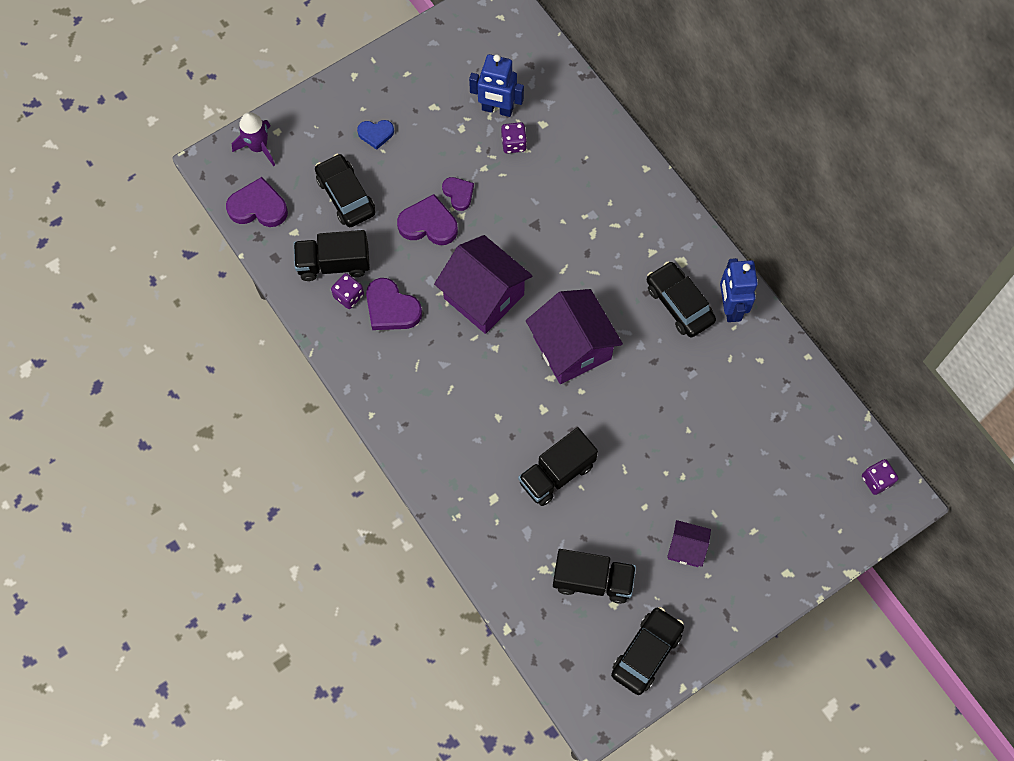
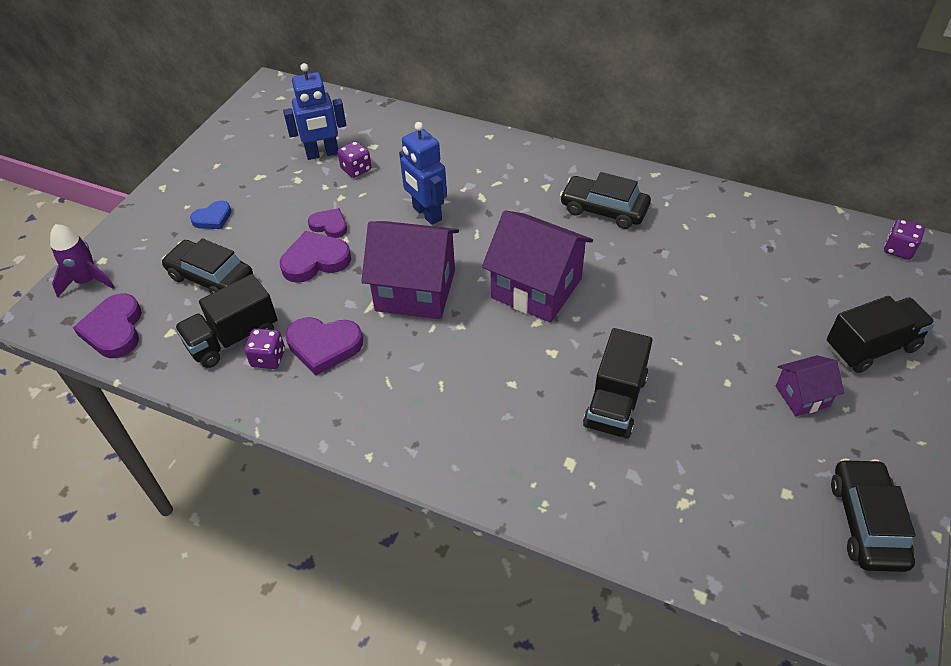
camera: 30 degrees left, 20 degrees down
purple heart [226,177,288,227] -> purple heart turned 75 degrees counterclockwise [73,294,142,358]
black truck [553,549,636,604] -> black truck moved to [827,296,935,373]
blue robot [720,258,758,322] -> blue robot moved to [399,122,447,225]

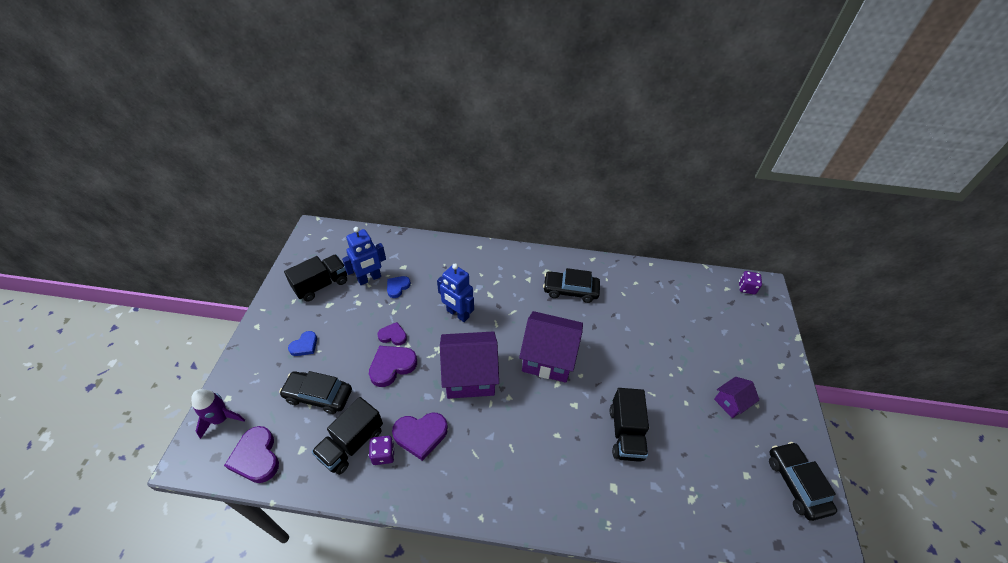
camera: 20 degrees left, 0 degrees up
purple dice [338,141,372,178] -> blue heart [387,276,411,298]
black truck [827,296,935,373] -> black truck moved to [284,254,347,301]

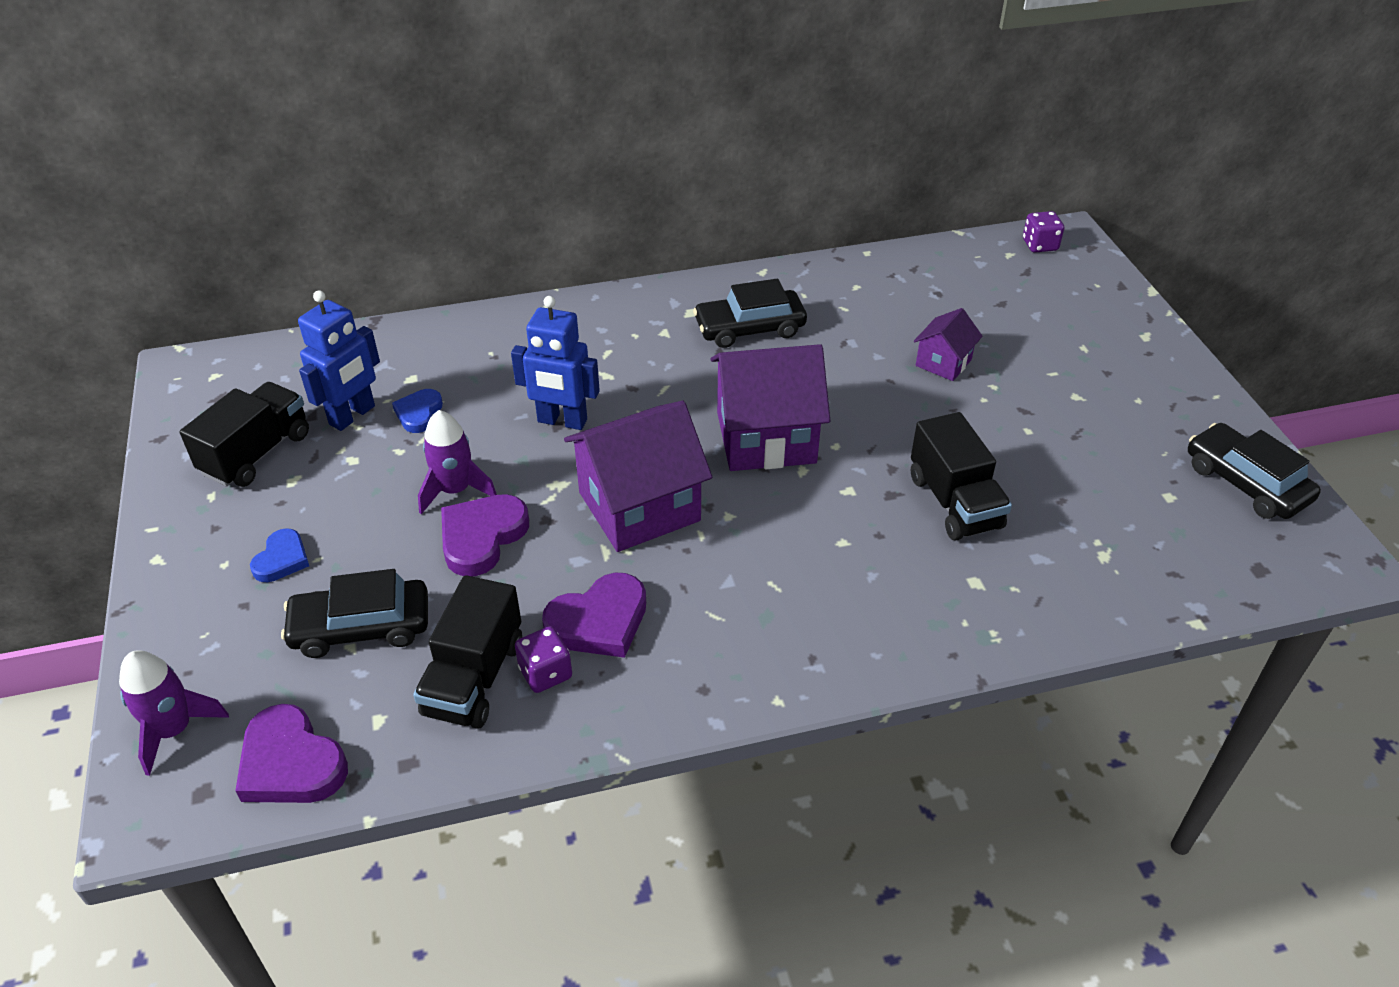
camera: 20 degrees left, 5 degrees down
purple heart [377,322,407,345] -> purple rocket [418,410,497,514]
purple house [714,377,759,418] -> purple house moved to [914,308,983,381]

